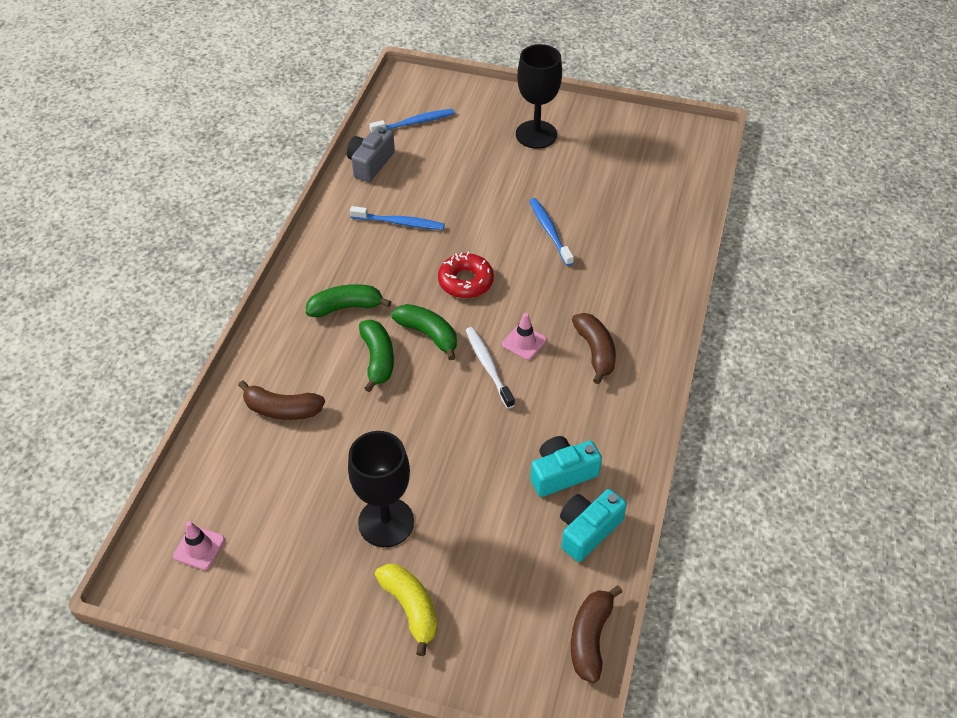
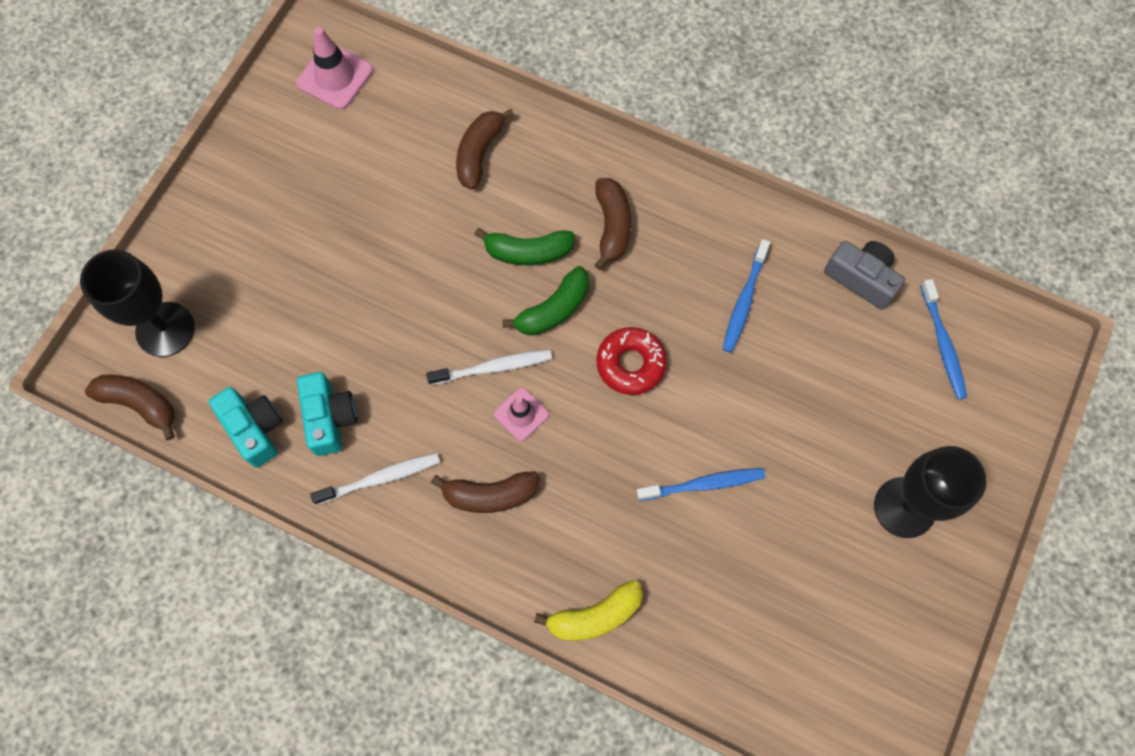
camera: 100 degrees right, 20 degrees up
pink traffic cone [173,521,225,570] -> pink traffic cone [296,27,373,110], size x1.57
green banana [306,284,391,317] -> brown banana [595,178,631,270]
black goblet [348,431,414,547] -> black goblet moved to [80,249,195,357]
yellow banana [375,564,437,656] -> yellow banana moved to [534,580,643,641]
none -> white toothbrush [310,453,440,505]

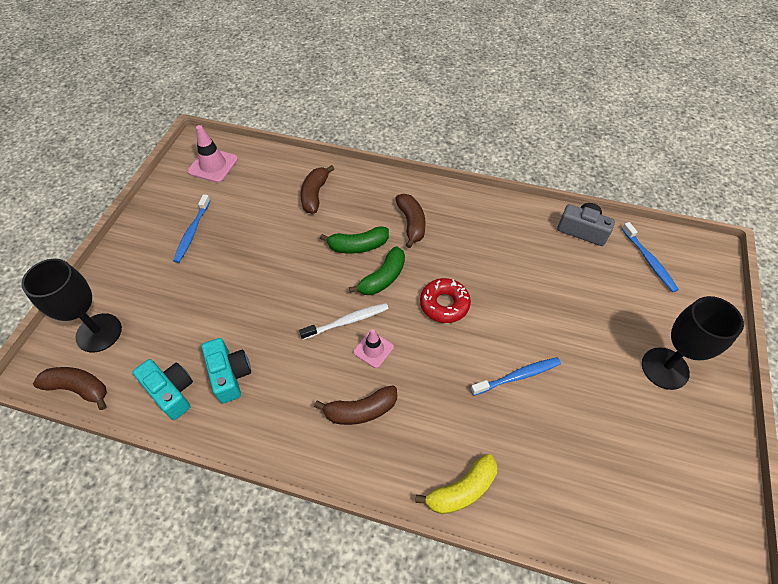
camera: 10 degrees left, 15 degrees down
white toothbrush [310,453,440,505] -> none
blue toothbrush [723,239,770,353] -> blue toothbrush moved to [173,194,211,263]

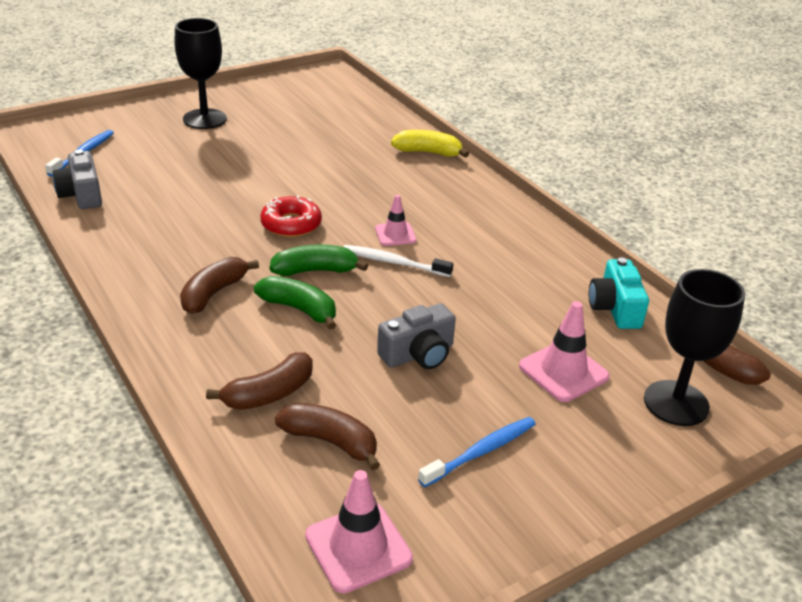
camera: 140 degrees left, 20 degrees down
turquoise camera [202,338,251,404] -> none
brown banana [314,386,397,425] -> brown banana moved to [275,403,380,471]
blue toothbrush [471,357,561,396] -> none
none -> grey camera [377,303,456,369]
none -> pink traffic cone [519,301,610,402]

